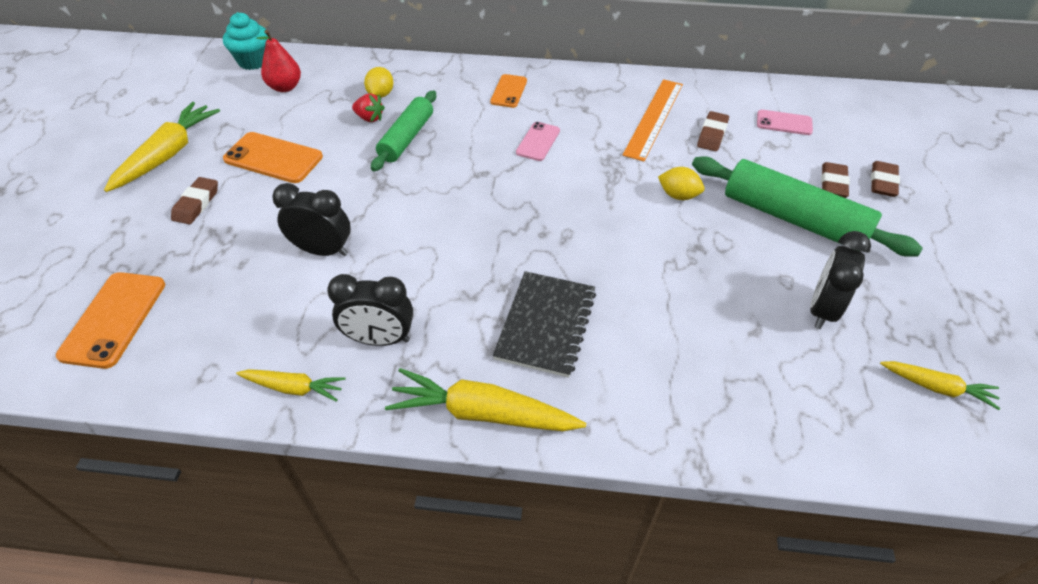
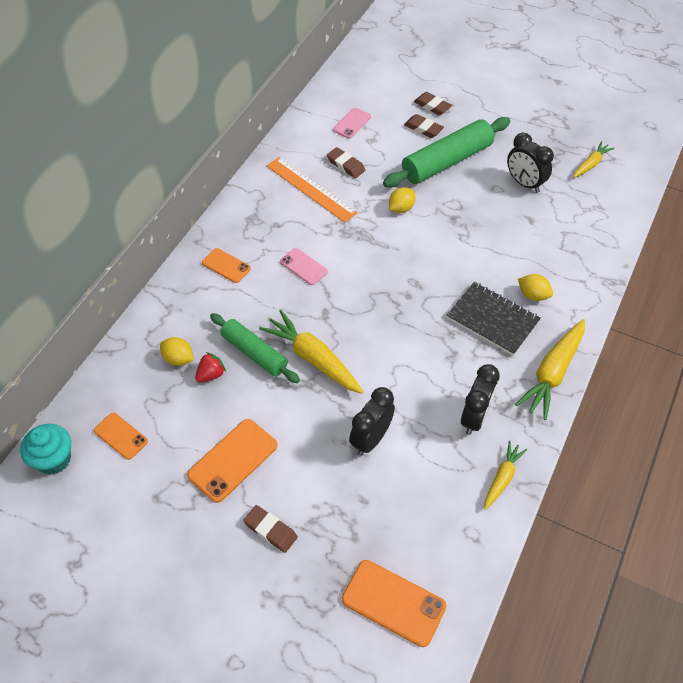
camera: 70 degrees left, 5 degrees up
yellow carrot [104,102,220,192] -> yellow carrot moved to [259,310,363,394]
red pear [257,30,301,92] -> orange phone [94,413,148,460]
none -> yellow lemon [518,274,553,301]

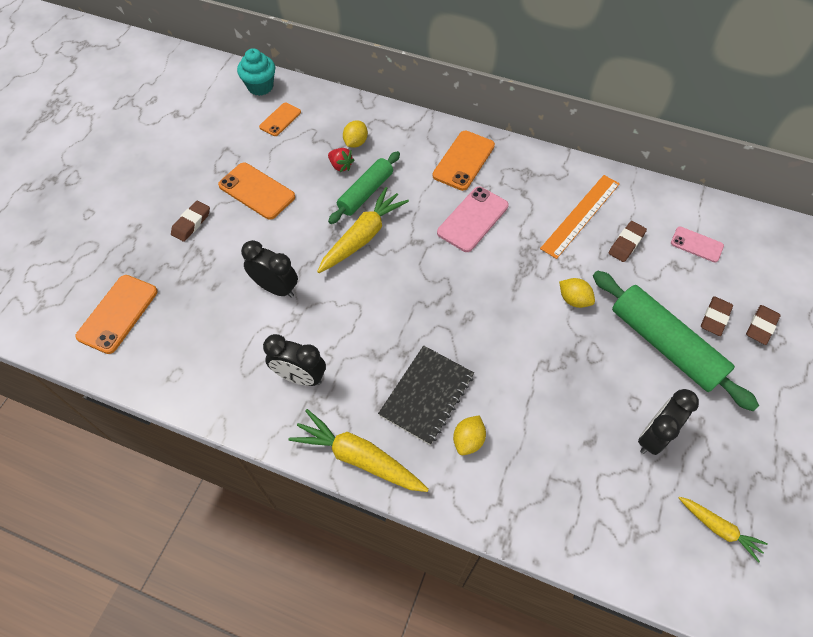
camera: 85 degrees right, 5 degrees up
orange phone [202,248,251,283] -> orange phone [432,131,495,191], size x1.62
pink phone [280,248,328,285] -> pink phone [437,187,509,252], size x1.62
yellow carrot [484,441,527,510] -> none

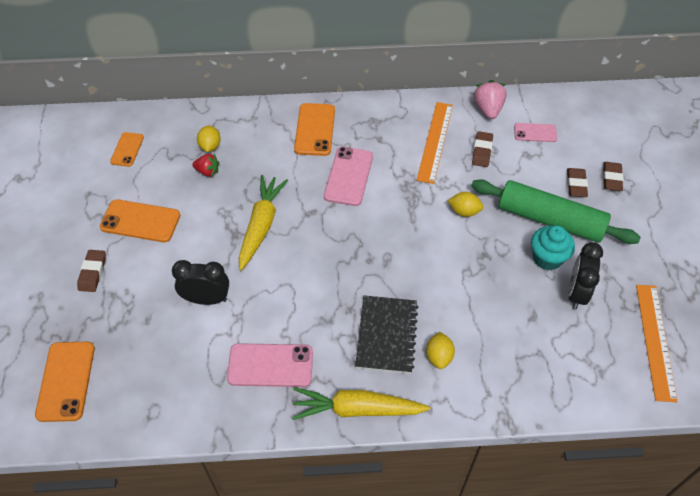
camera: 25 degrees left, 5 degrees down
turquoise cupcake [237,48,275,96] -> turquoise cupcake moved to [531,225,575,270]
black clock [263,334,326,386] -> pink phone [227,343,313,387]
green rolling pin [328,151,400,224] -> none
yellow carrot [679,497,768,563] -> orange ruler [636,285,678,402]
none -> pink strawberry [474,80,507,119]

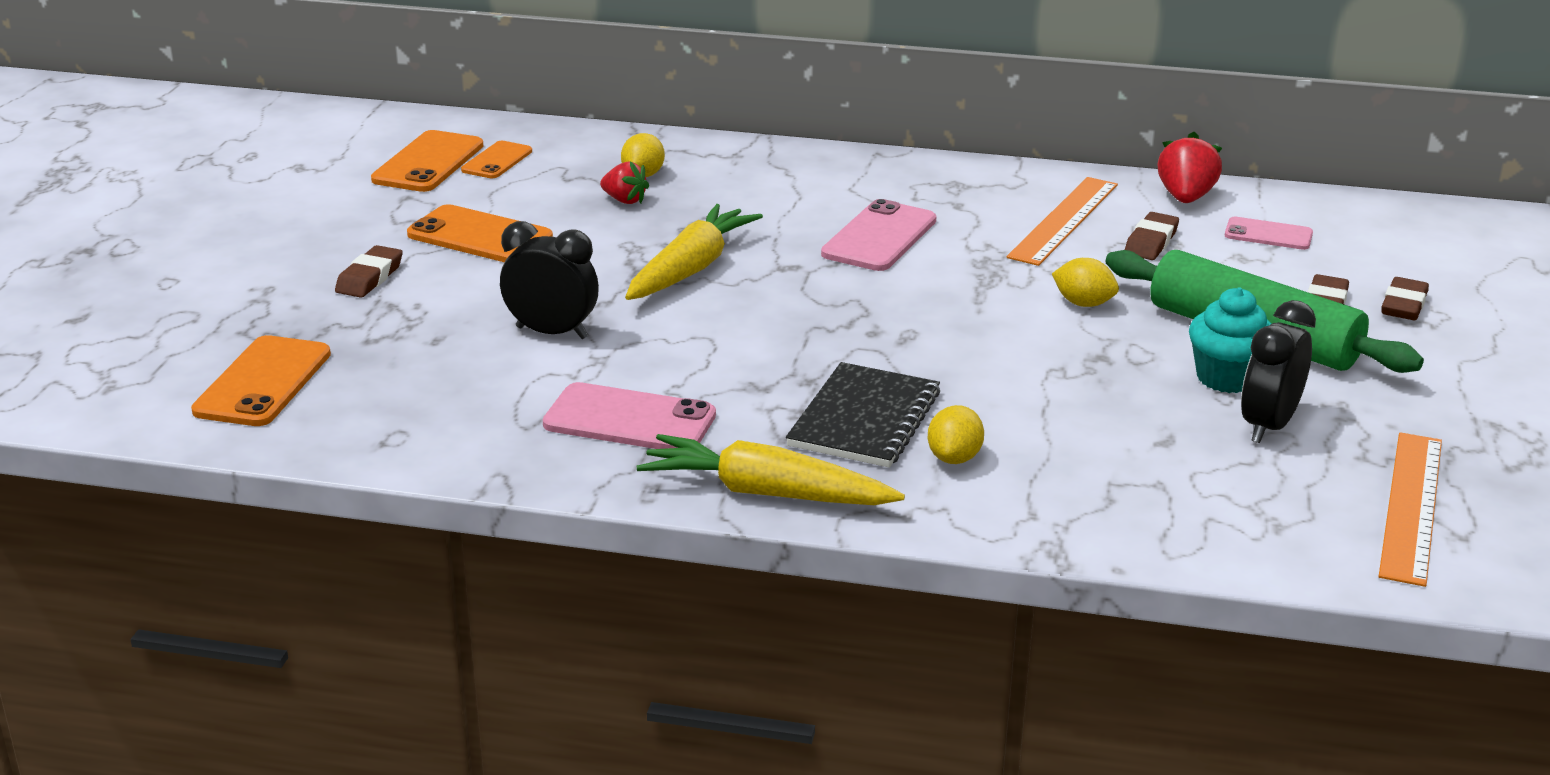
camera: 15 degrees right, 25 degrees down
orange phone [294,103,335,156] -> orange phone moved to [371,130,483,192]
pink strawberry [474,80,507,119] -> red strawberry [1157,132,1222,203]

